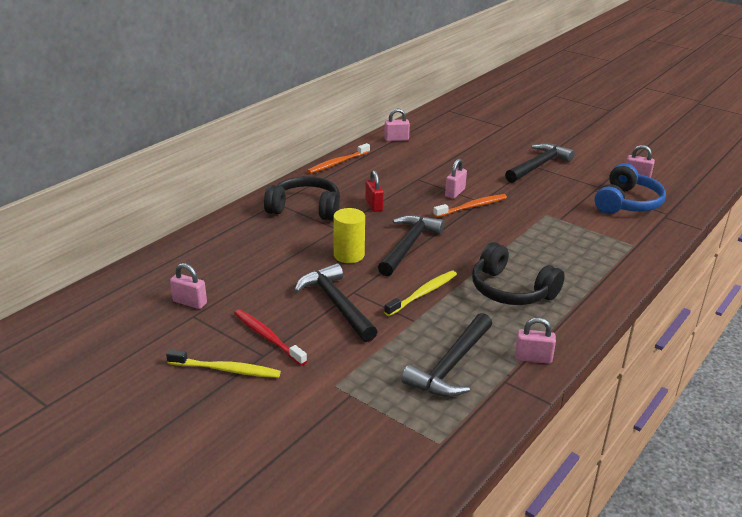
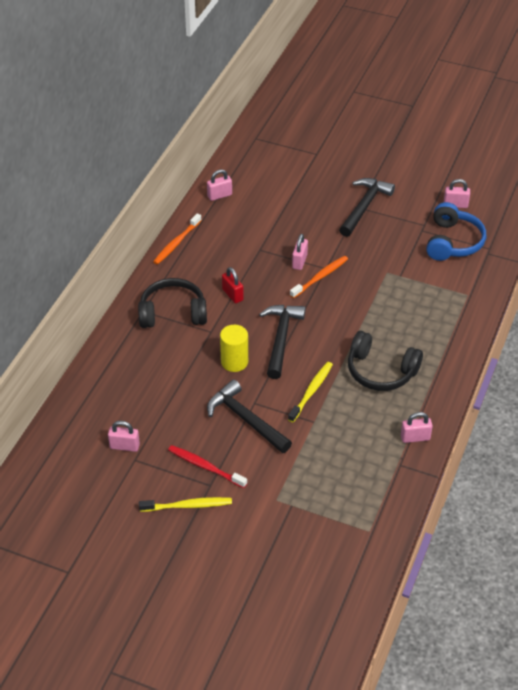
camera: 15 degrees left, 15 degrees up
black hammer [402,313,492,397] -> none

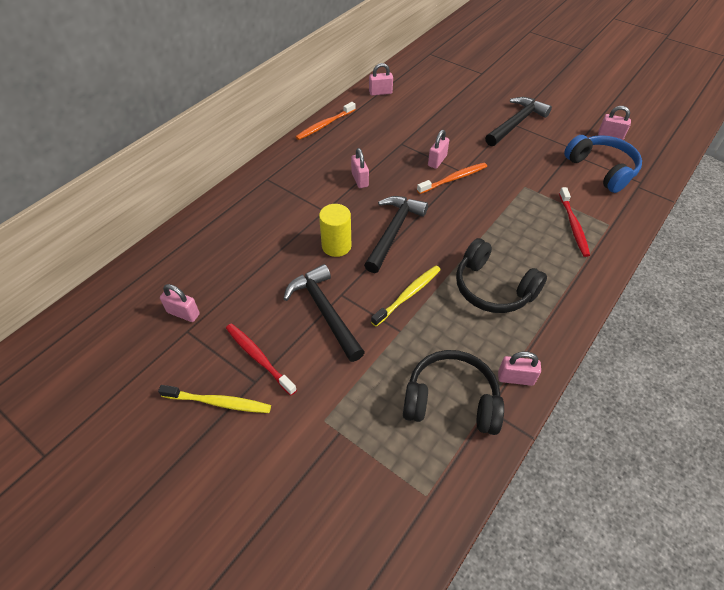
camera: 15 degrees right, 5 degrees up
black headphones [138,278,207,328] -> black headphones moved to [403,350,504,435]
red padlock [222,267,244,303] -> pink padlock [351,148,369,188]
blue headphones [426,202,486,261] -> blue headphones turned 60 degrees counterclockwise [564,135,642,193]
none -> red toothbrush [559,187,590,257]

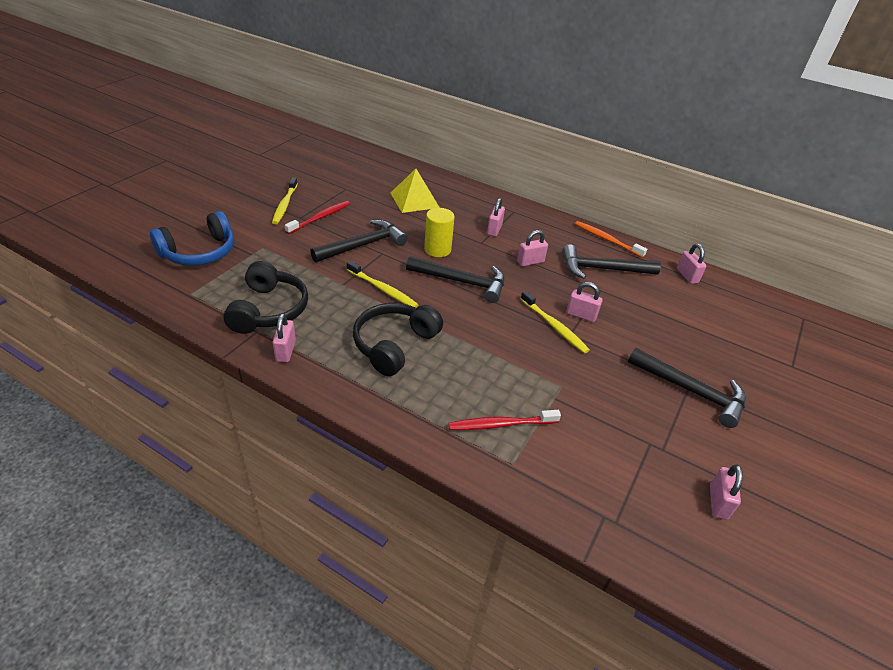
camera: 80 degrees right, 10 degrees down
pink padlock [160,284,200,322] -> pink padlock moved to [487,198,505,237]
orange toothbrush [417,163,487,194] -> yellow toothbrush [521,291,590,353]
blue headphones [564,135,642,193] -> blue headphones moved to [150,211,234,266]
none -> yellow pyramid [390,169,440,213]
none -> black hammer [562,244,661,279]

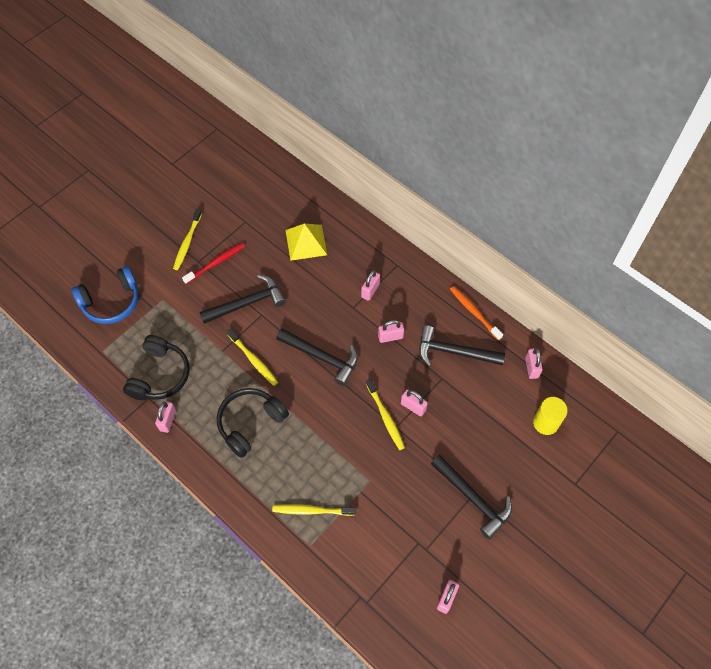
camera: 15 degrees right, 20 degrees up
yellow cylinder [424,208,455,257] -> yellow cylinder moved to [533,397,568,435]
red toothbrush [448,410,561,430] -> yellow toothbrush [272,504,356,516]

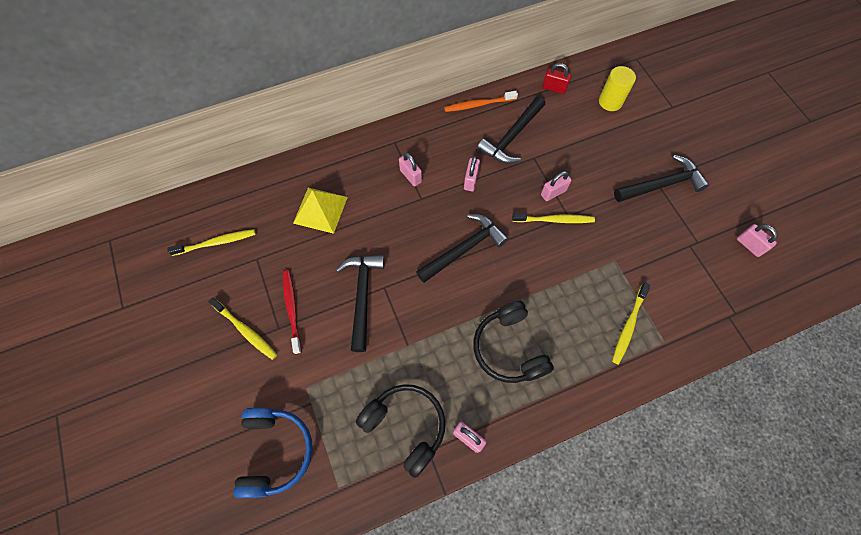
camera: 65 degrees left, 5 degrees up
yellow toothbrush [227,329,278,386] -> yellow toothbrush moved to [167,229,256,256]
pink padlock [525,348,542,379] -> red padlock [542,63,571,94]

